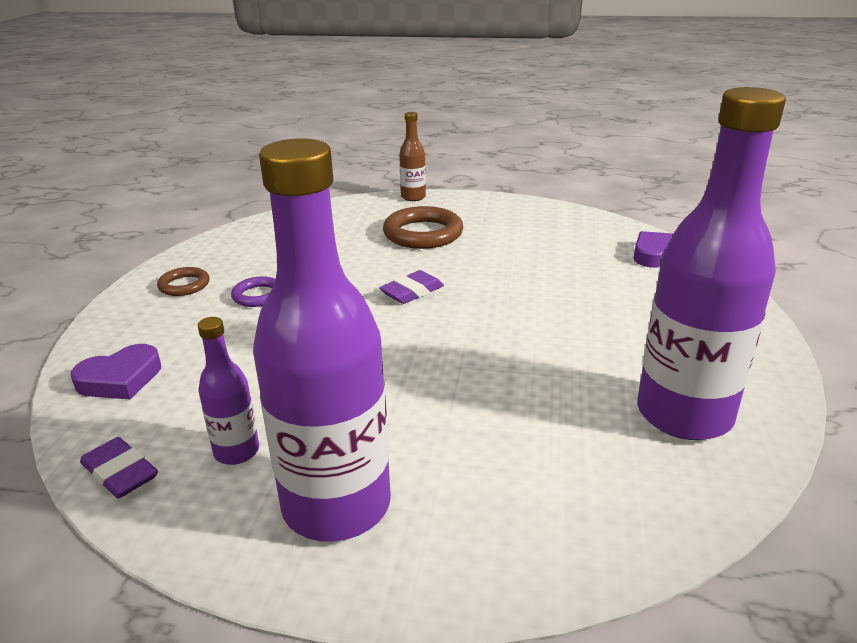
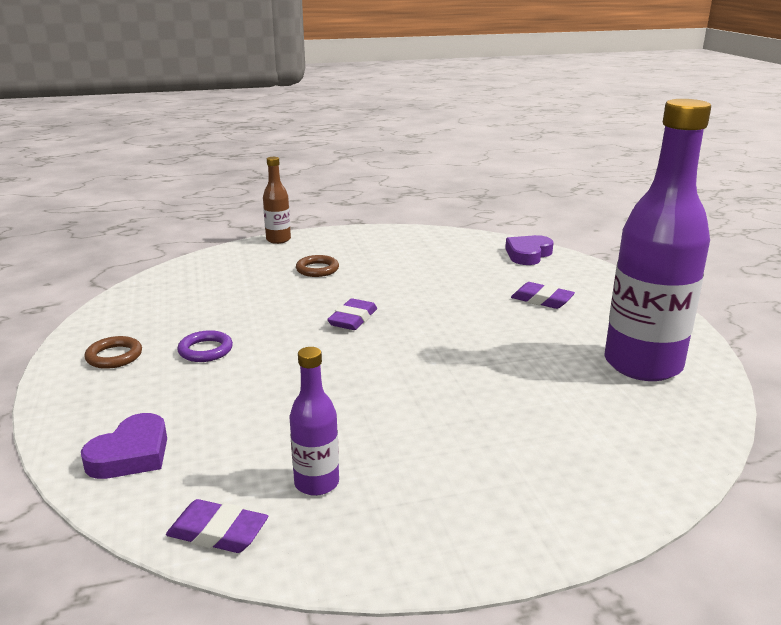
camera: 25 degrees left, 5 degrees down
purple bottle [253,138,391,542] -> none
brown ring [383,206,463,249] -> brown ring [296,255,339,277], size x0.55
none -> purple eraser [511,282,575,309]

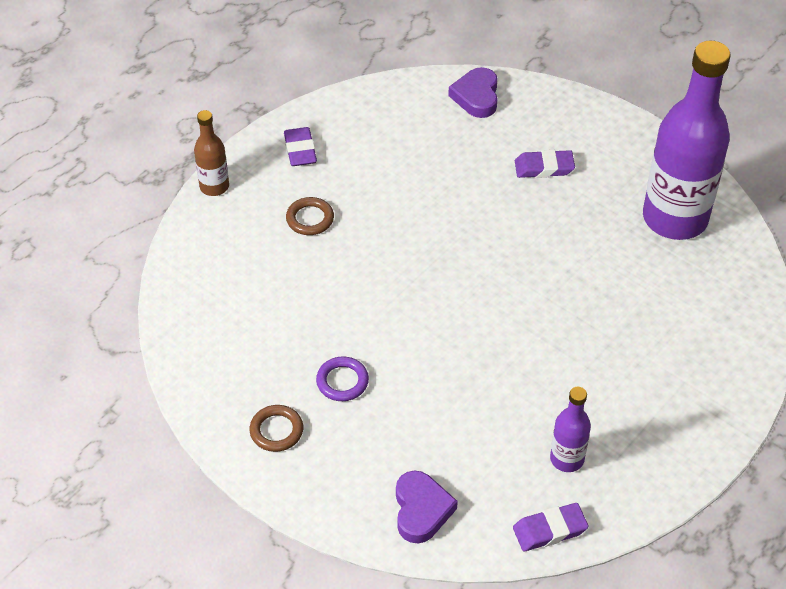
camera: 35 degrees left, 25 degrees up
purple eraser [327,298,377,330] -> purple eraser moved to [284,127,317,166]

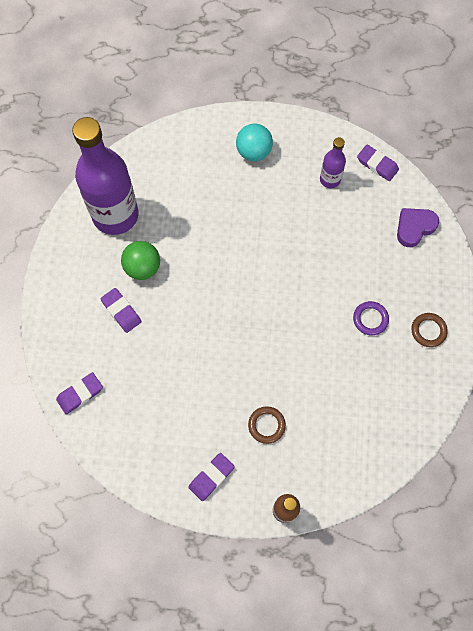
camera: 125 degrees left, 20 degrees up
purple heart [448,67,498,118] -> purple eraser [56,372,103,414]
none -> green ball [121,241,160,280]
none -> turquoise ball [236,123,273,161]

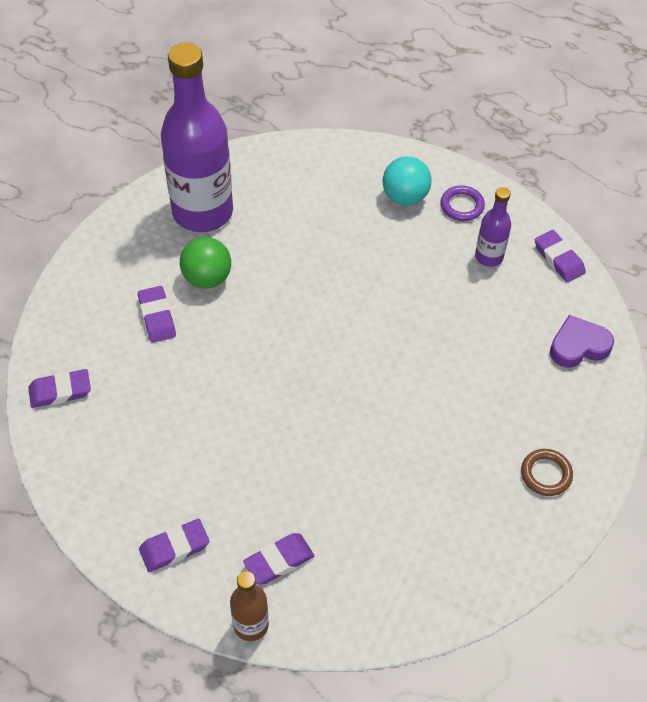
camera: 20 degrees right, 15 degrees down
brown ring [248,406,286,444] -> none
purple ring [353,301,389,335] -> purple ring moved to [441,186,485,221]
none -> purple eraser [243,533,314,584]

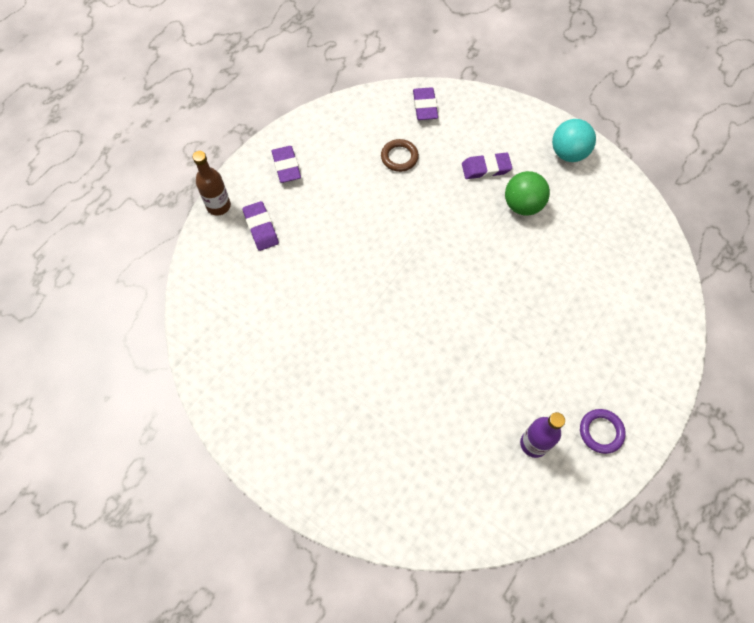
camera: 100 degrees right, 10 degrees up
purple bottle [161,43,233,232] -> none
turquoise ball [383,156,432,205] -> turquoise ball moved to [552,119,596,162]
brown ring [521,449,573,496] -> brown ring moved to [381,139,419,172]
purple eraser [535,230,586,282] -> none
purple heart [550,315,614,368] -> none

